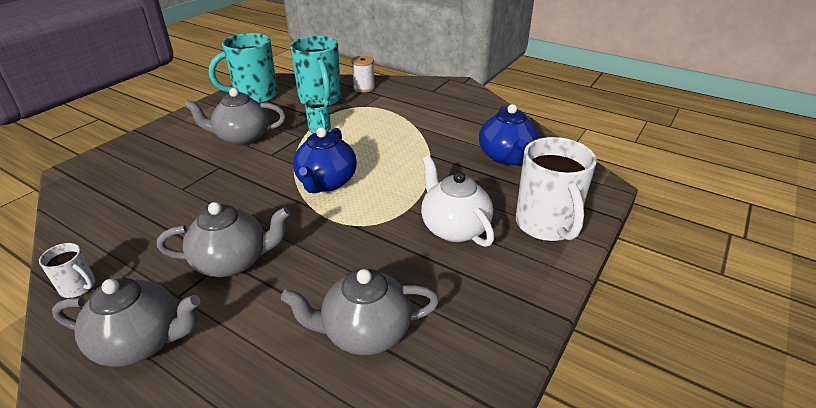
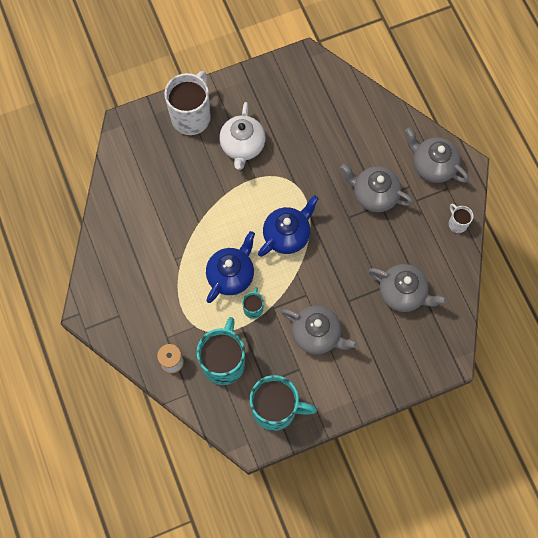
camera: 145 degrees left, 35 degrees up
grey teapot [281,269,439,355] -> grey teapot moved to [368,264,447,312]
blue teapot [479,104,538,165] -> blue teapot moved to [206,231,255,303]

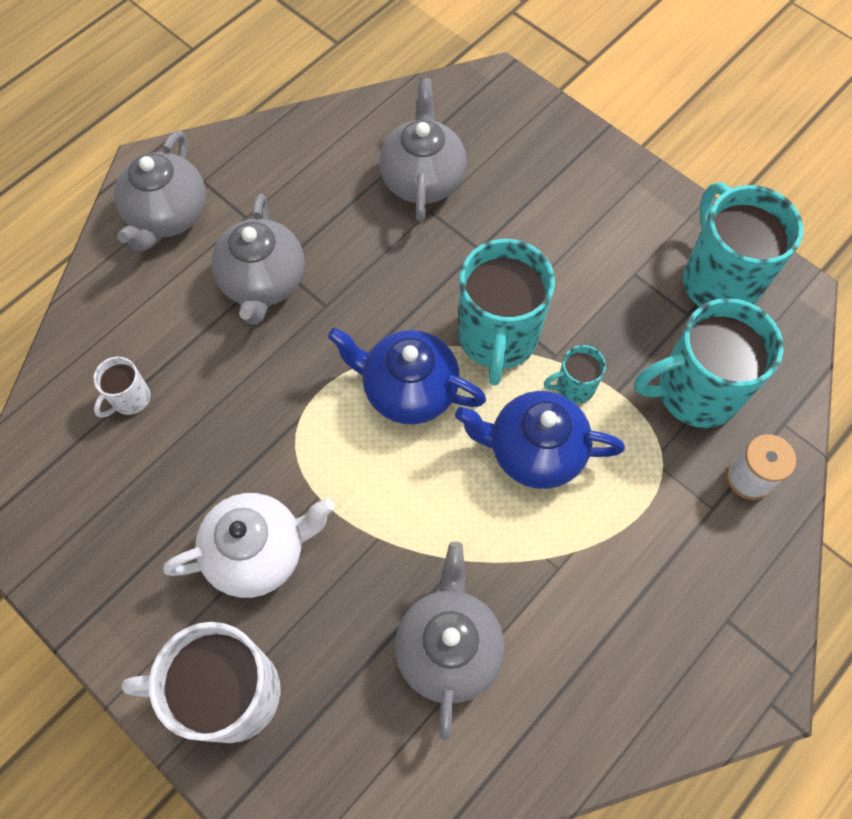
camera: 115 degrees left, 5 degrees down
grey teapot [281,305,358,354] -> grey teapot moved to [395,542,505,741]
white mug [449,204,473,233] -> white mug moved to [93,357,150,418]
none -> turquoise mug [459,239,555,386]

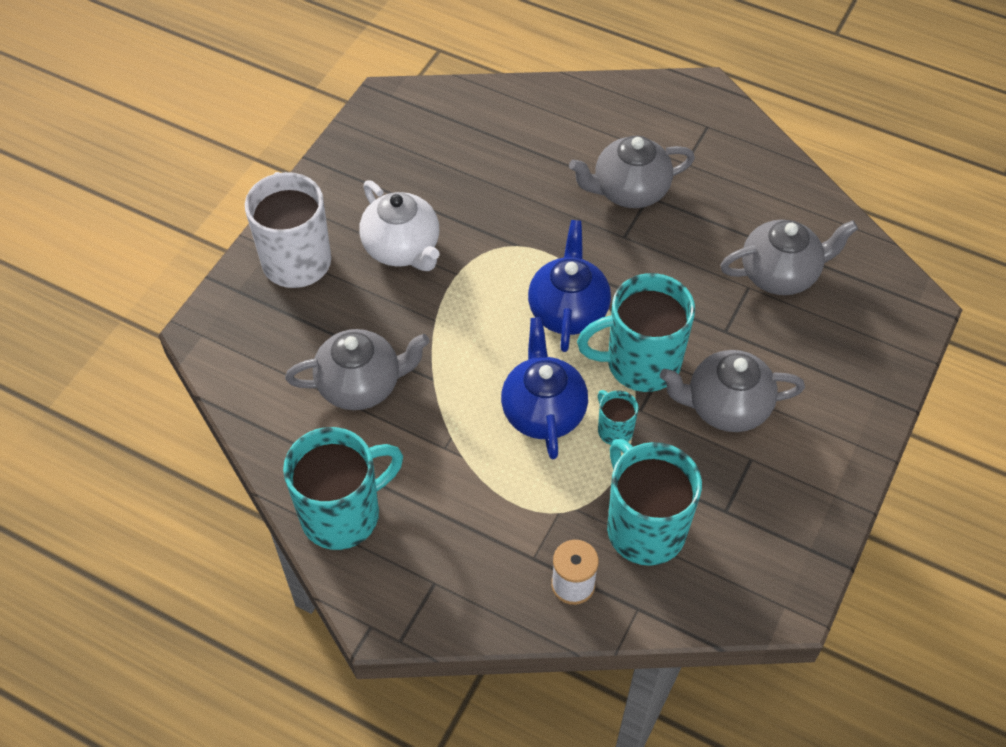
camera: 75 degrees right, 10 degrees down
white mug [93,357,150,418] -> none
grey teapot [115,130,206,252] -> grey teapot moved to [660,350,805,432]
turquoise mug [683,182,803,307] -> turquoise mug moved to [283,427,403,550]

